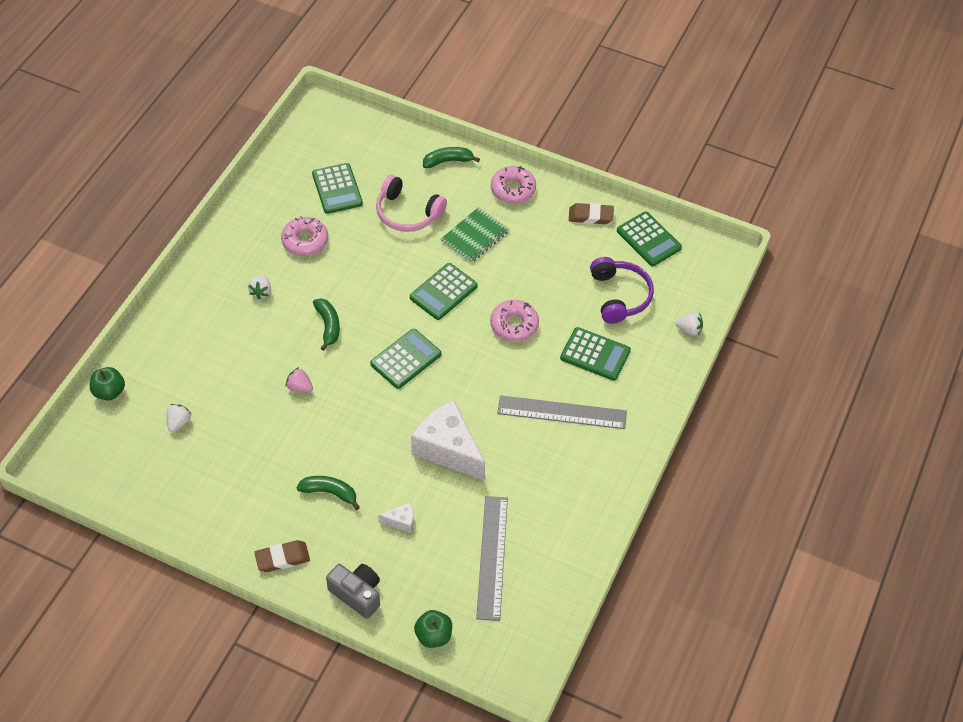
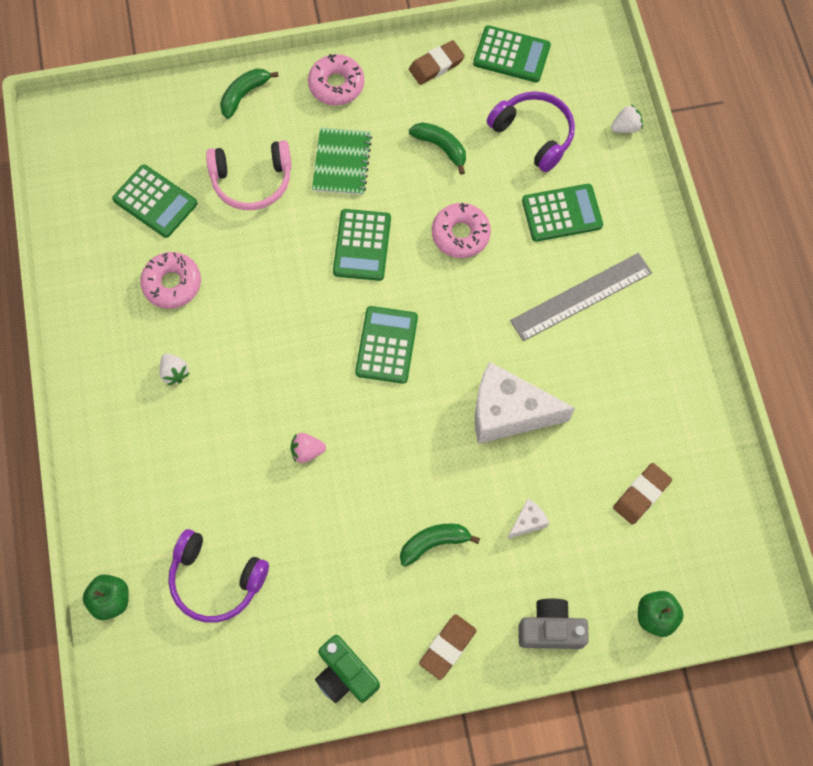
camera: 35 degrees left, 15 degrees up
white strawberry [167,404,192,432] -> purple headphones [168,529,269,623]
green banana [313,298,340,351] -> green banana moved to [409,122,466,175]
grey ruler [476,496,508,621] -> brown eraser [613,463,672,525]
none -> green camera [315,635,380,703]

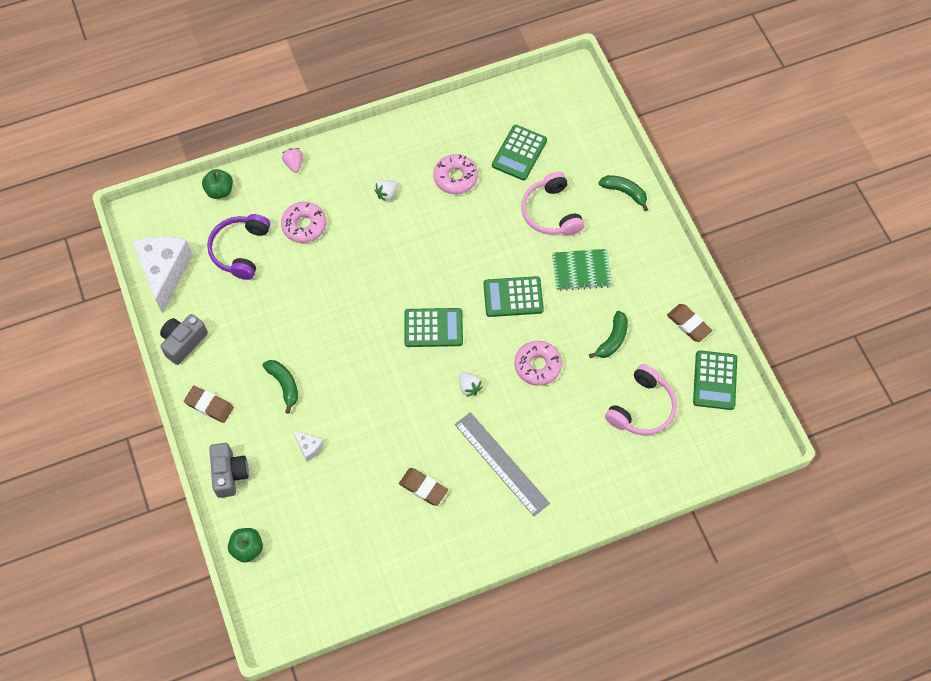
camera: 80 degrees right, 5 degrees down
pink strawberry [291,433,326,463] -> pink strawberry moved to [282,148,303,173]
pink donut [308,54,364,106] -> pink donut moved to [281,202,326,243]
green camera [315,635,380,703] -> grey camera [160,314,208,365]
white cheese [475,362,575,444] -> white cheese moved to [133,236,193,313]
purple headphones [487,91,575,172] -> pink headphones [605,364,677,435]
green calculator [522,184,603,242] -> none
white strawberry [611,104,643,133] -> white strawberry moved to [459,372,482,397]
brown eraser [613,463,672,525] -> brown eraser moved to [399,468,448,506]

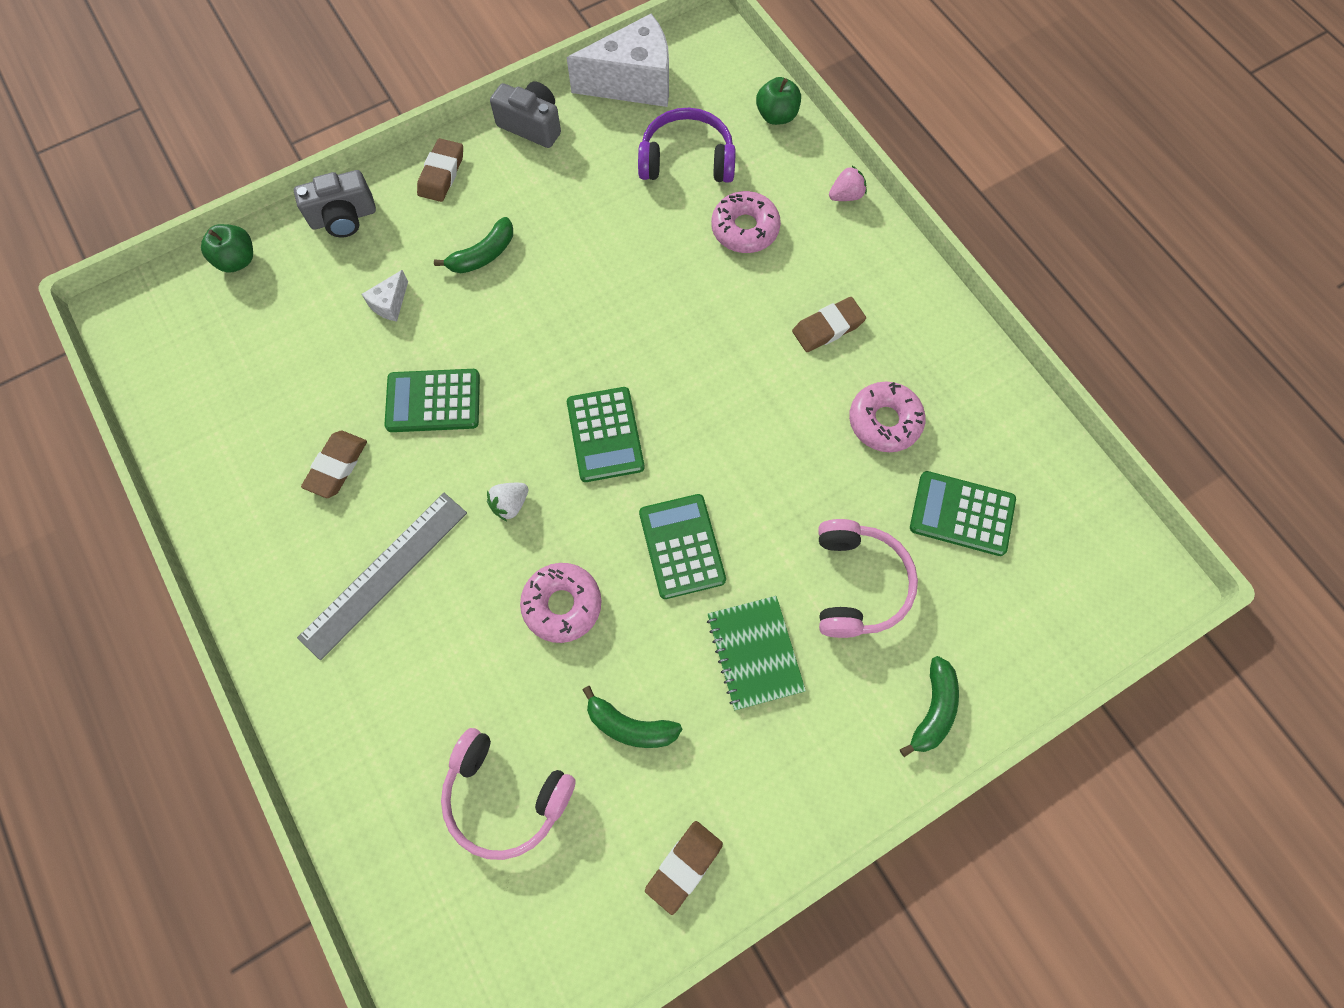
camera: 80 degrees right, 5 degrees up
white strawberry [375,180,398,201] -> brown eraser [792,297,866,352]
pink headphones [521,172,584,236] -> pink headphones turned 120 degrees clockwise [818,519,918,638]
green calculator [693,350,737,410] -> green calculator moved to [384,369,480,432]

